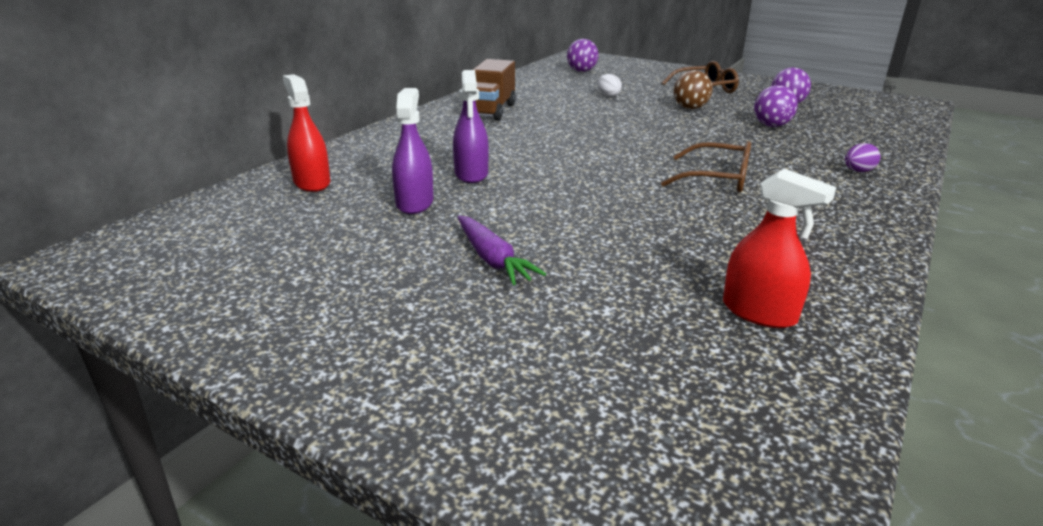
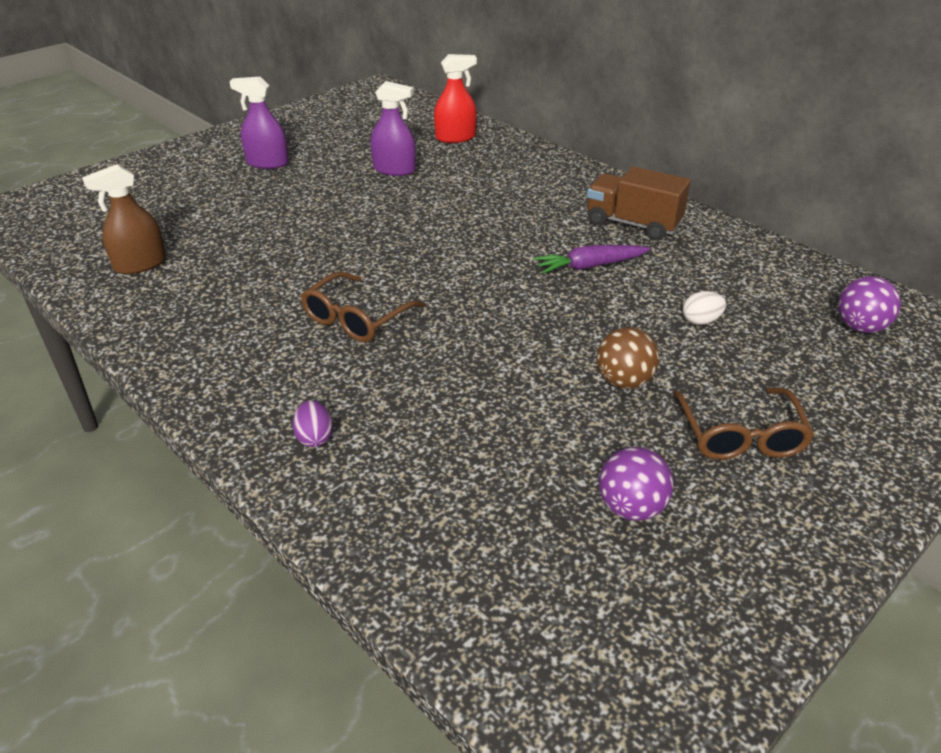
camera: 105 degrees right, 10 degrees up
purple spray bottle [453,70,489,183] -> purple spray bottle moved to [230,77,289,169]
purple carrot [458,216,546,285] -> purple carrot moved to [534,245,651,274]
red spray bottle [723,168,837,328] -> brown spray bottle [82,164,166,274]
purple ball [754,85,798,127] -> none

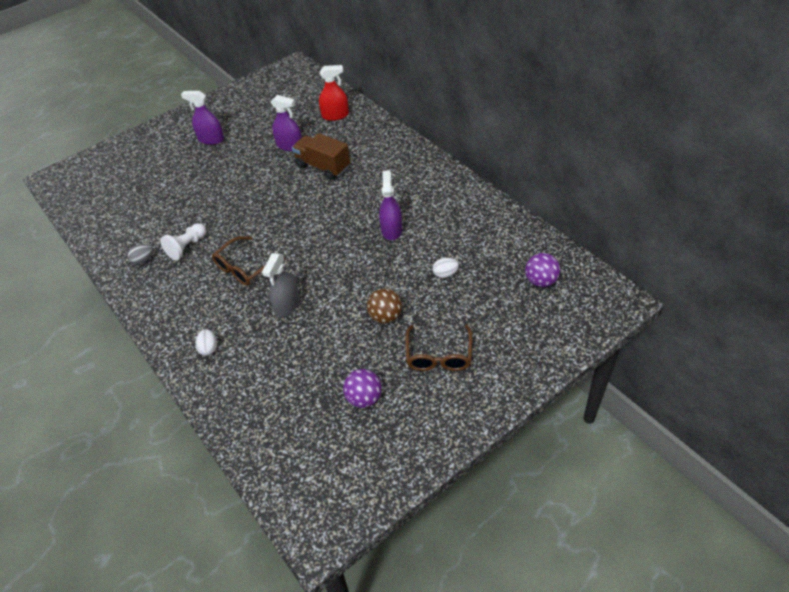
camera: 10 degrees right, 10 degrees up
brown spray bottle [82,164,166,274] -> none
purple egg [293,400,333,447] -> white egg [195,329,217,356]
purple carrot [534,245,651,274] -> purple spray bottle [379,171,402,240]
brown truck [587,166,691,240] -> brown truck moved to [292,133,350,180]
none -> grey egg [127,244,153,264]
none -> white pawn [160,223,206,260]
none -> grey spray bottle [262,253,300,317]

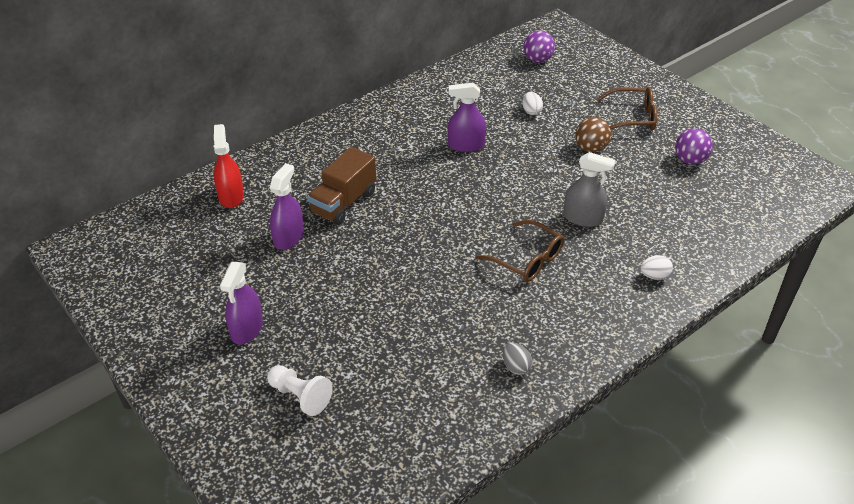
camera: 95 degrees left, 5 degrees down
white pawn [160,223,206,260] -> white pawn moved to [267,365,333,416]

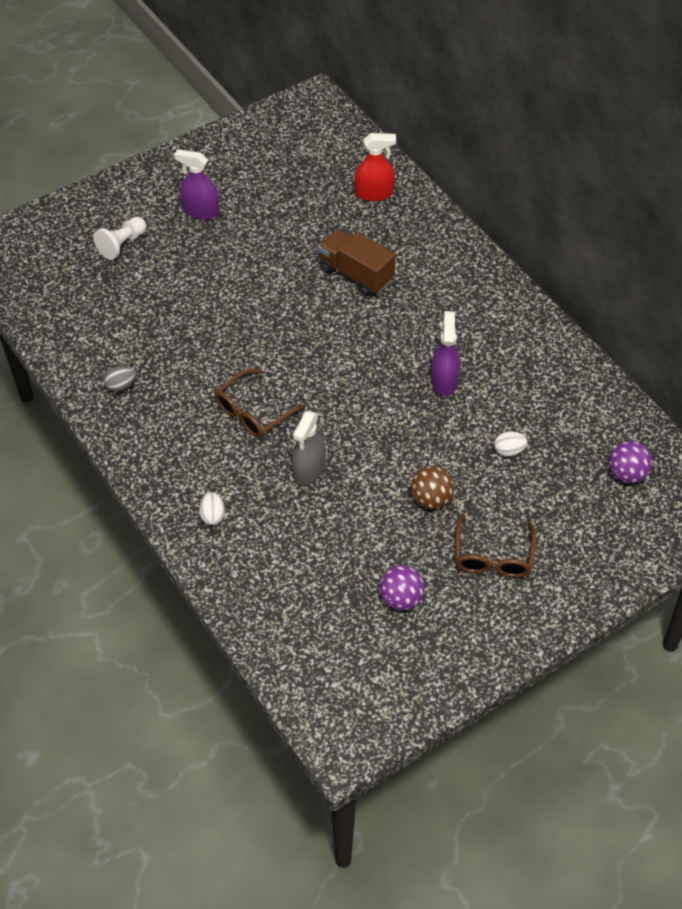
camera: 95 degrees right, 10 degrees up
purple spray bottle [270,163,304,250] -> none

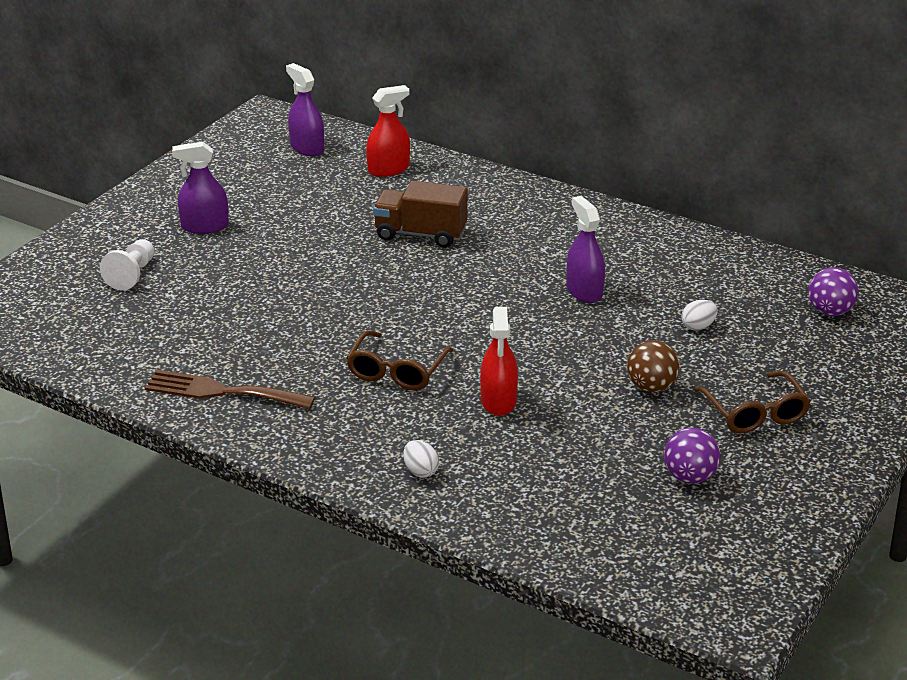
camera: 25 degrees left, 20 degrees down
grey egg [104,366,136,392] -> brown fork [145,370,315,409]
grey spray bottle [292,411,325,486] -> red spray bottle [480,307,518,416]
none -> purple spray bottle [286,63,324,156]

